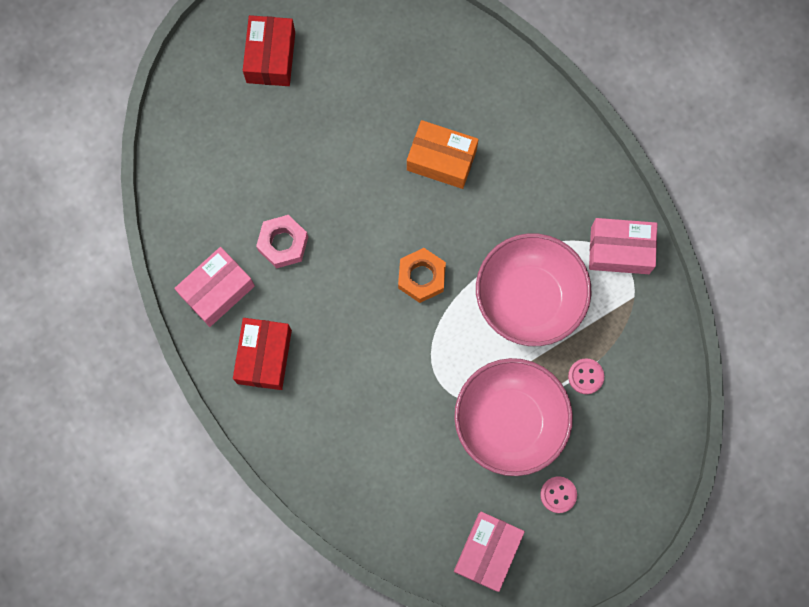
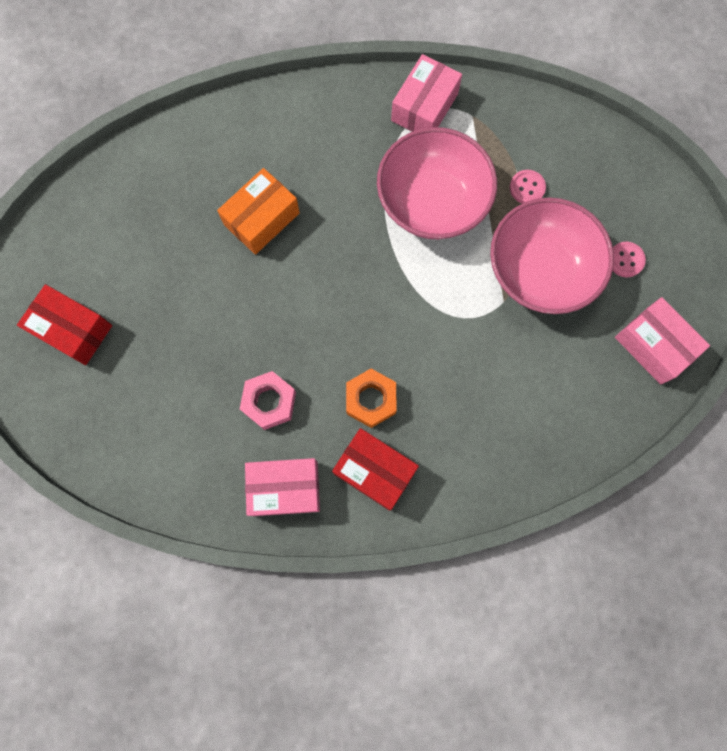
camera: 65 degrees left, 0 degrees up
pink box [174,247,255,327] -> pink box turned 75 degrees counterclockwise [245,458,320,516]
orange nut [398,248,446,303] -> orange nut moved to [346,369,397,428]

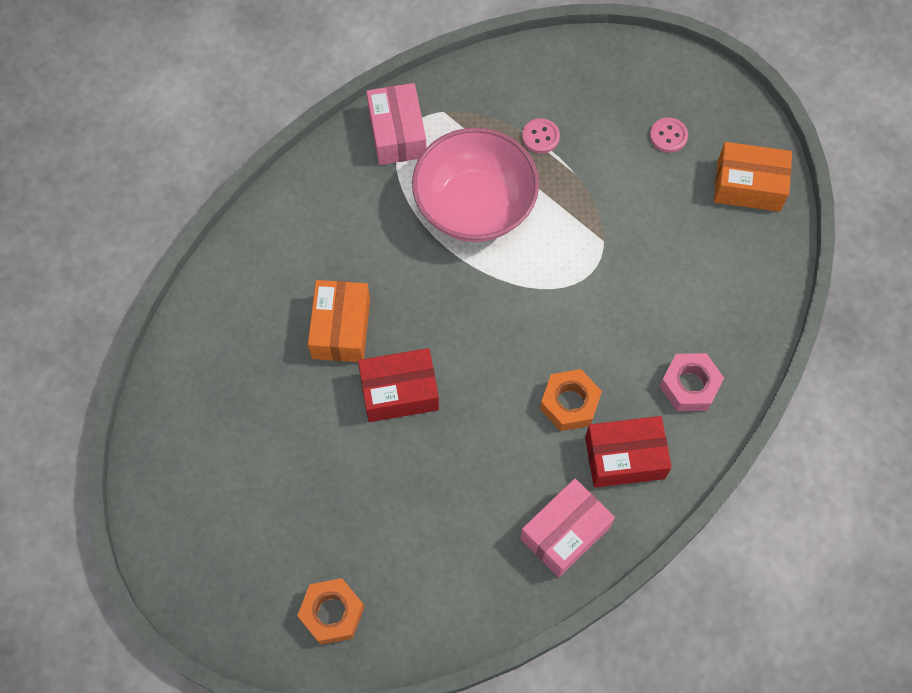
camera: 40 degrees left, 10 degrees down
red box [17,284,112,365] -> red box moved to [358,348,439,422]
pink nut [240,371,296,430] -> pink nut moved to [659,353,724,411]
pink bowl [490,197,614,314] -> none
pink box [615,297,710,385] -> orange box [714,142,792,212]
none -> orange nut [297,578,364,645]

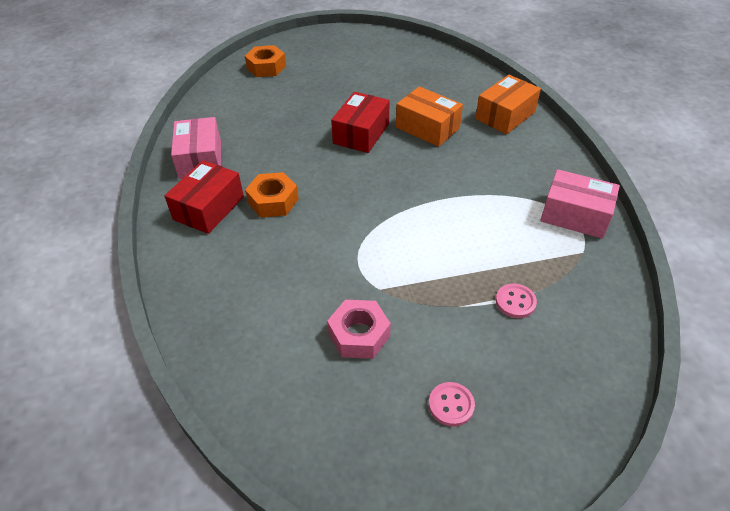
camera: 125 degrees right, 20 degrees down
pink bowl [412,128,539,242] -> none
pink nut [659,353,724,411] -> pink nut moved to [327,300,391,359]
orange box [714,142,792,212] -> orange box moved to [475,75,541,134]

